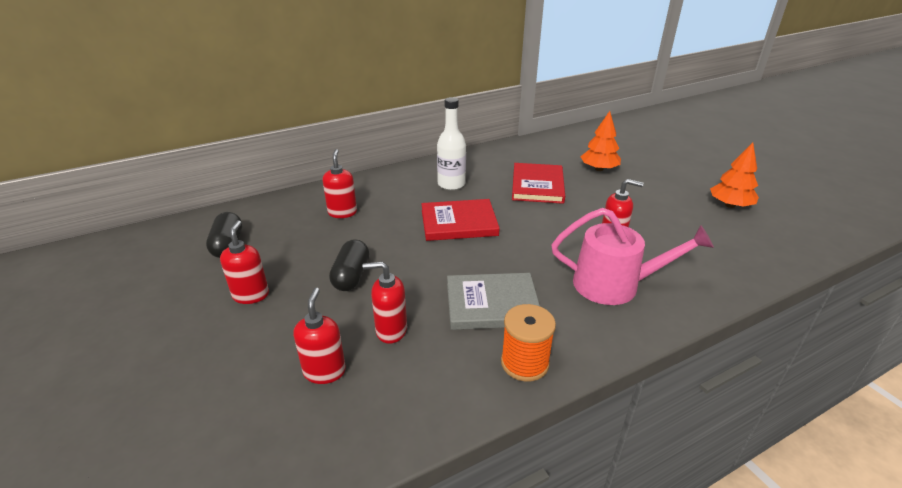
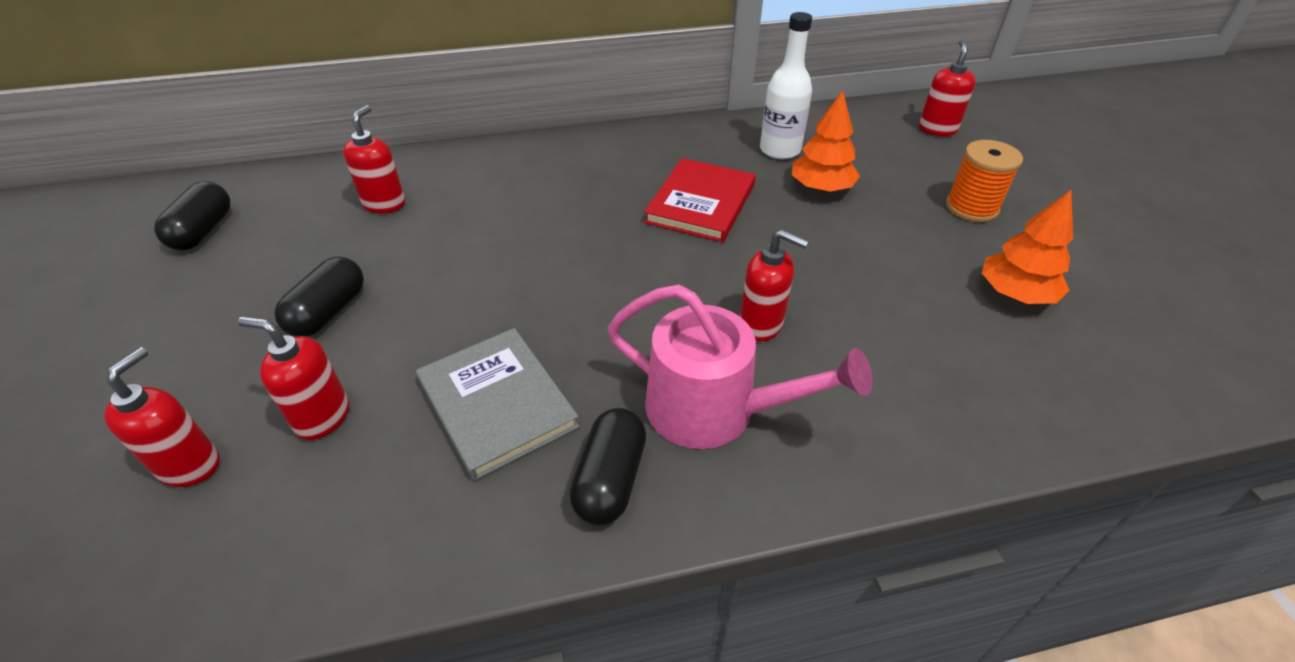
camera: 15 degrees right, 10 degrees up
red soap dispenser [220,220,269,304] -> red soap dispenser moved to [919,40,976,136]
red book [421,199,500,241] -> none
white bottle [437,97,466,190] -> white bottle moved to [760,12,812,159]
grey book [447,273,540,330] -> grey book turned 45 degrees clockwise [416,328,580,481]
orange spool [501,304,556,382] -> orange spool moved to [946,140,1023,222]
none -> black capsule [570,408,646,525]

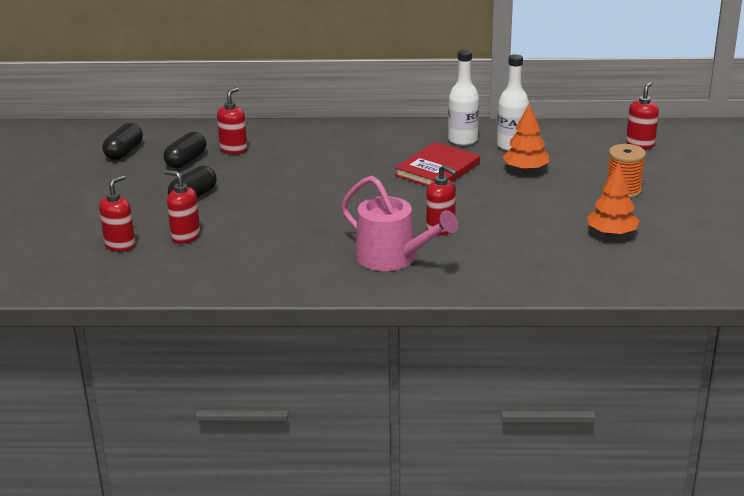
camera: 15 degrees right, 15 degrees down
grey book [416,328,580,481] -> none
black capsule [570,408,646,525] -> black capsule moved to [163,132,206,169]
none -> white bottle [448,50,479,146]

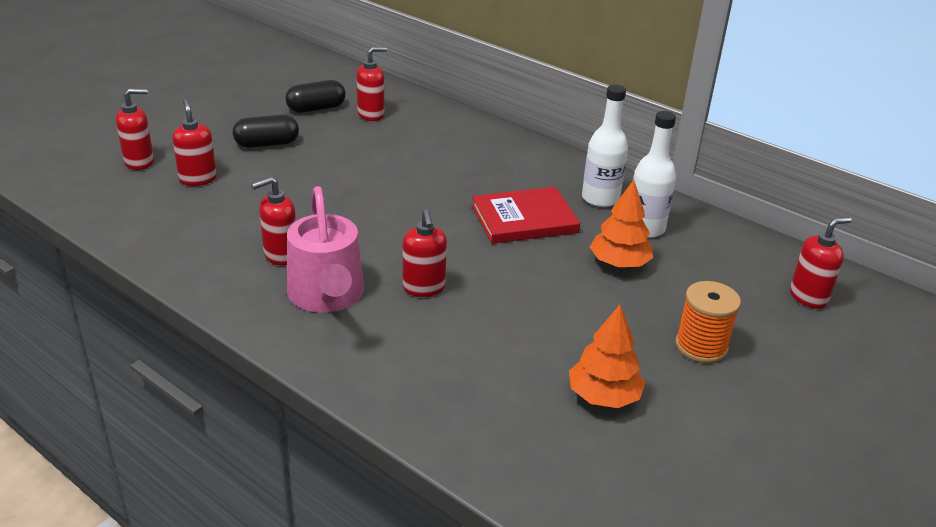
camera: 35 degrees right, 5 degrees up
black capsule [103,123,143,160] -> none
none -> red soap dispenser [251,177,296,265]

